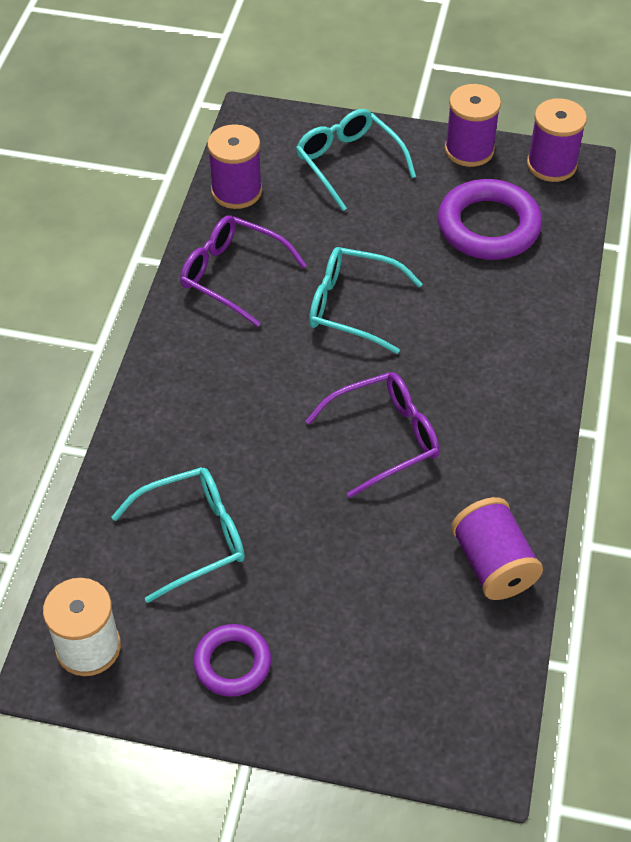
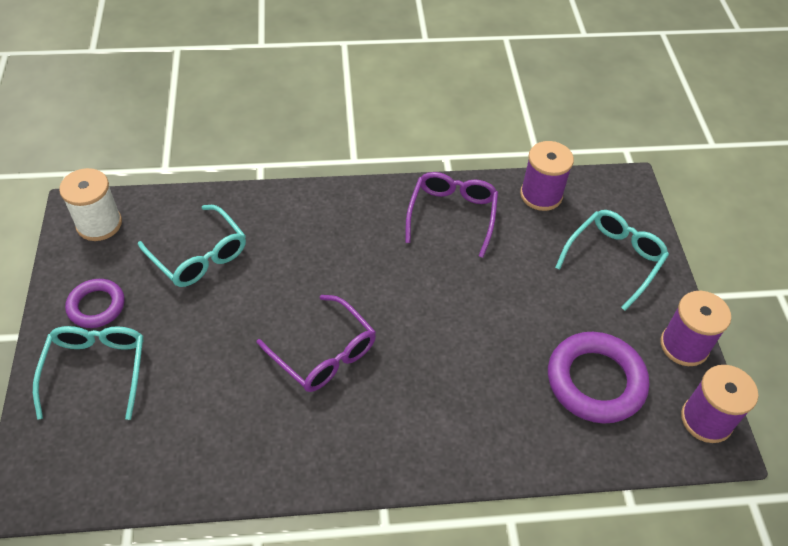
camera: 70 degrees right, 0 degrees up
turquoise glasses [309,247,423,354] -> turquoise glasses moved to [33,326,143,420]
purple spool [451,497,543,600] -> none

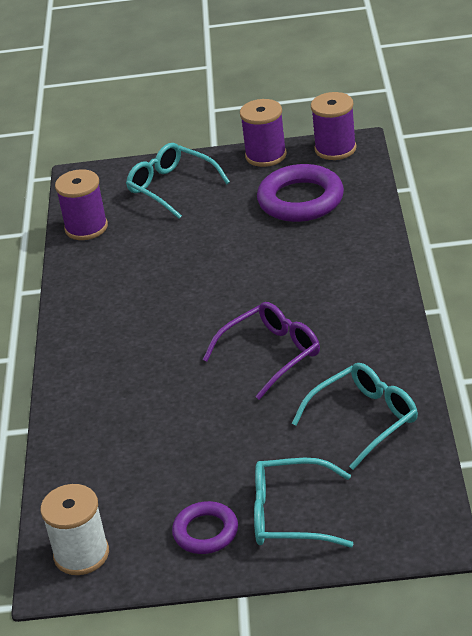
camera: 80 degrees left, 15 degrees down
turquoise glasses [138,205,246,287] -> turquoise glasses moved to [292,363,418,470]
purple glasses [405,172,498,258] -> none

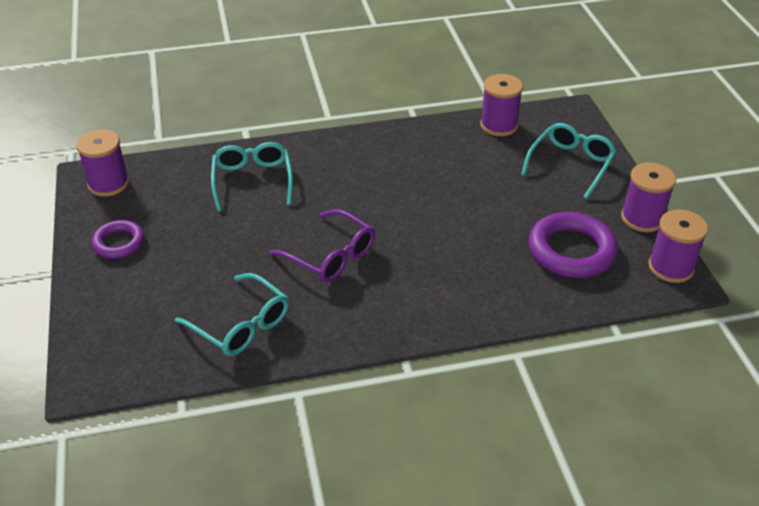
camera: 75 degrees right, 5 degrees up
white spool [41,484,109,575] -> purple spool [76,130,129,197]
turquoise glasses [254,458,354,548] -> turquoise glasses moved to [211,142,293,212]

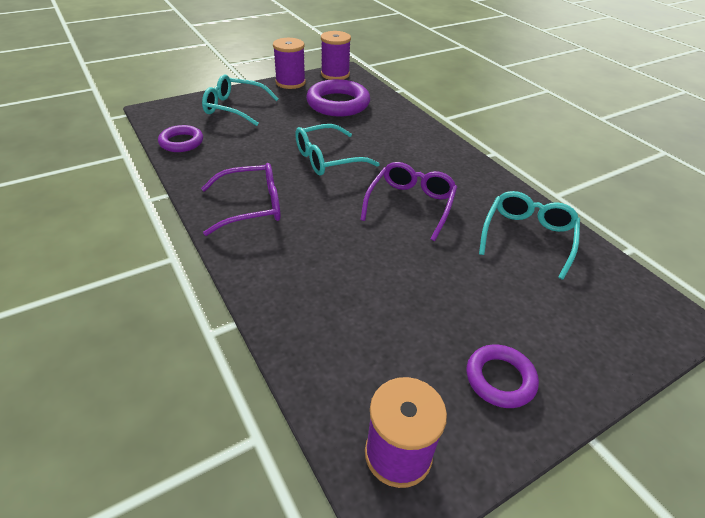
camera: 110 degrees left, 0 degrees up
turquoise glasses [211,142,293,212] -> turquoise glasses moved to [295,124,380,176]
purple spool [480,74,523,136] -> purple ring [158,125,203,152]
none -> purple glasses [201,163,281,236]

